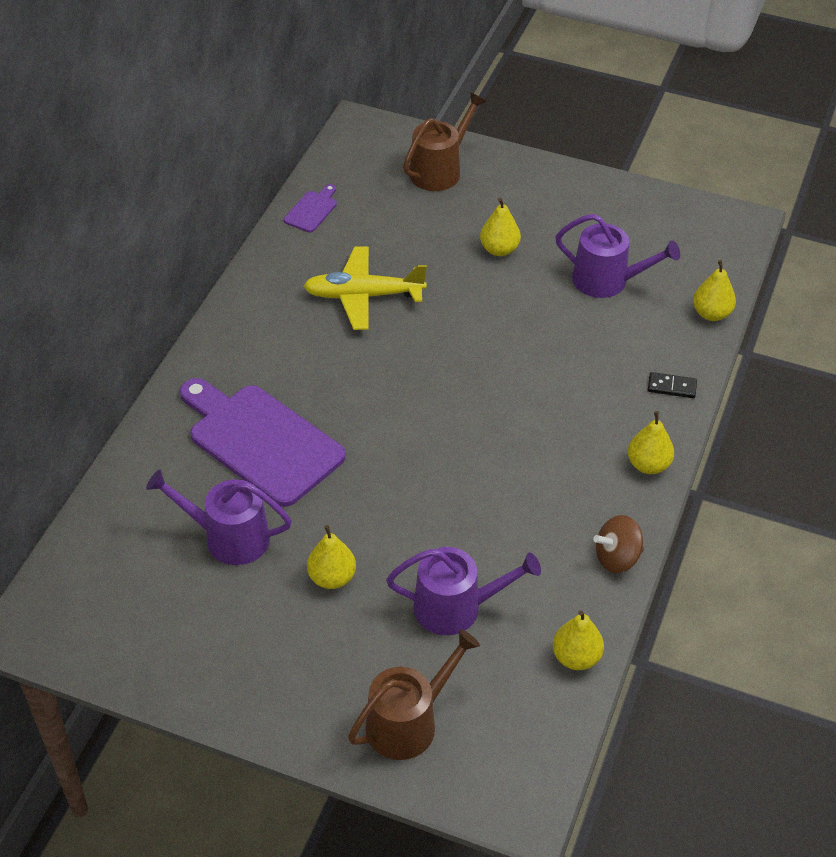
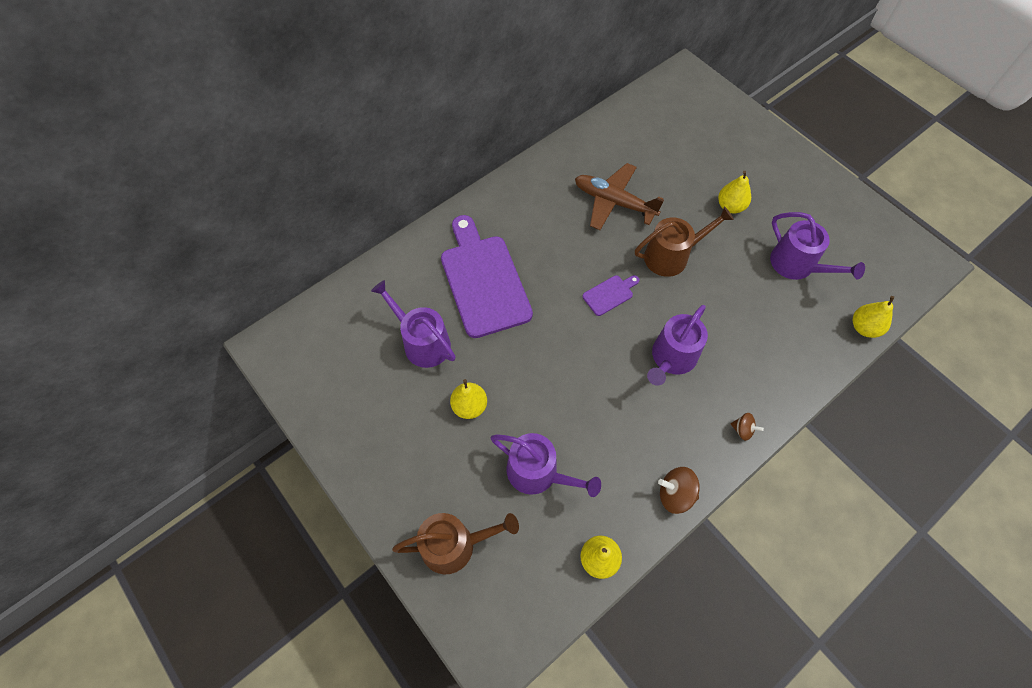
camera: 30 degrees right, 15 degrees up
purple cutting board [284,184,337,232] -> purple cutting board moved to [582,275,640,316]
yellow plane [303,247,427,330] -> brown plane [575,163,664,230]
brown watering can [403,92,486,191] -> brown watering can moved to [635,206,734,277]
yellow pear [628,411,674,474] -> brown spinning top [731,413,764,441]
black domino [648,372,697,398] -> none
none -> purple watering can [647,305,708,386]

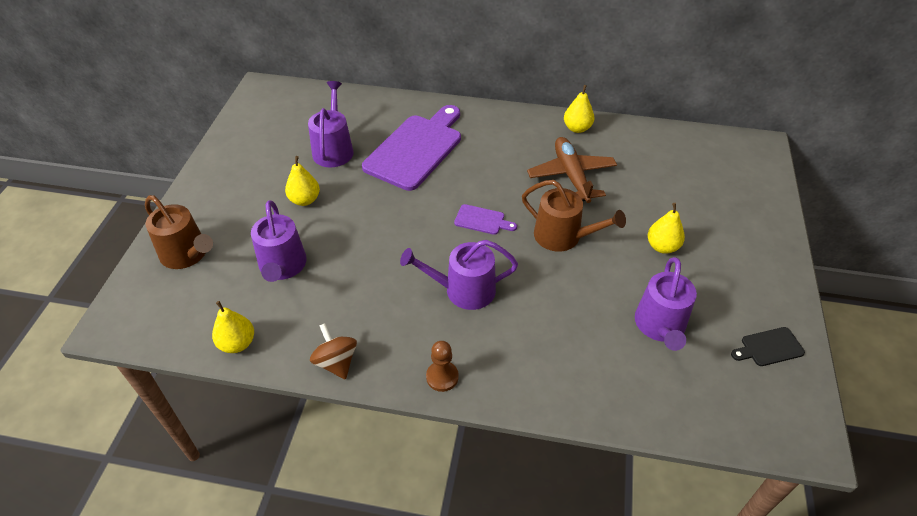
camera: 50 degrees right, 15 degrees down
brown spinning top [731,413,764,441] -> brown pawn [426,341,459,392]
yellow pear [853,296,894,338] -> yellow pear moved to [564,85,594,133]
none -> black cutting board [731,327,805,366]

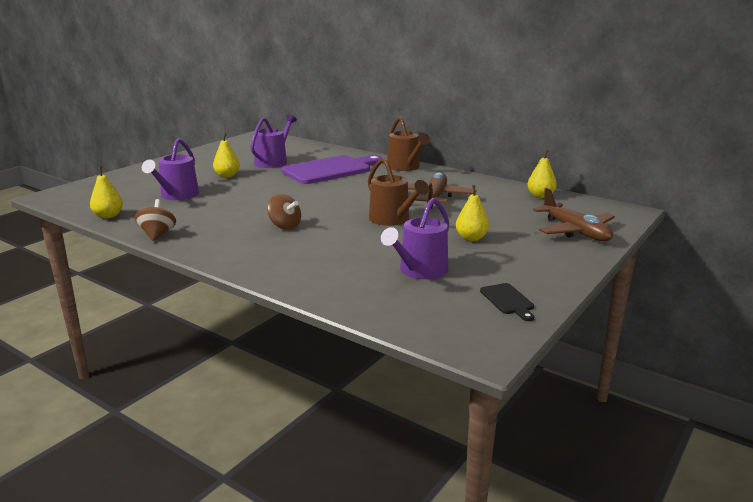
camera: 25 degrees right, 25 degrees down
brown watering can [145,195,213,269] -> brown watering can moved to [387,116,430,171]
purple watering can [400,240,518,310] -> brown spinning top [267,194,301,230]
brown pawn [426,341,459,392] -> none
purple cutting board [454,204,517,235] -> none
yellow pear [564,85,594,133] -> yellow pear moved to [527,150,557,198]
black cutting board [731,327,805,366] -> black cutting board turned 120 degrees counterclockwise [480,283,534,321]
none -> brown plane [533,188,615,241]

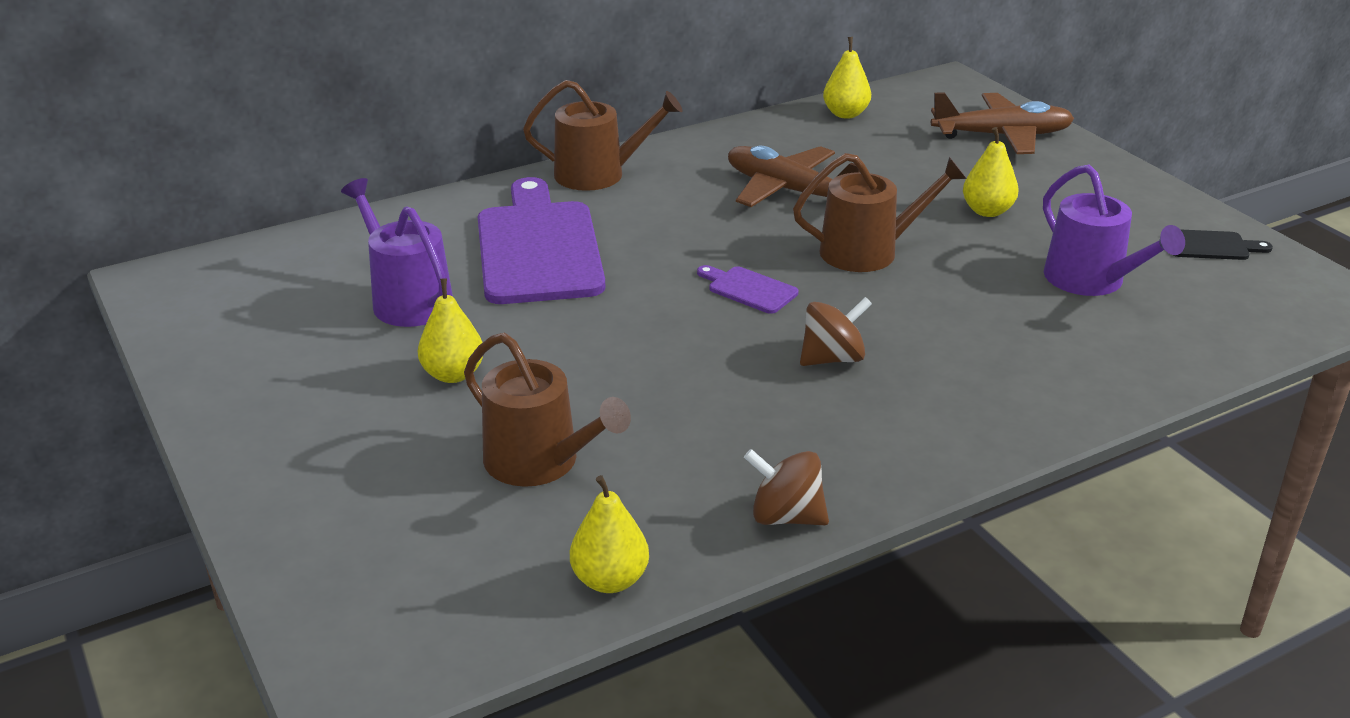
camera: 65 degrees left, 10 degrees up
purple watering can [142,138,199,200] -> brown watering can [464,333,631,487]
none -> purple cutting board [697,265,798,314]

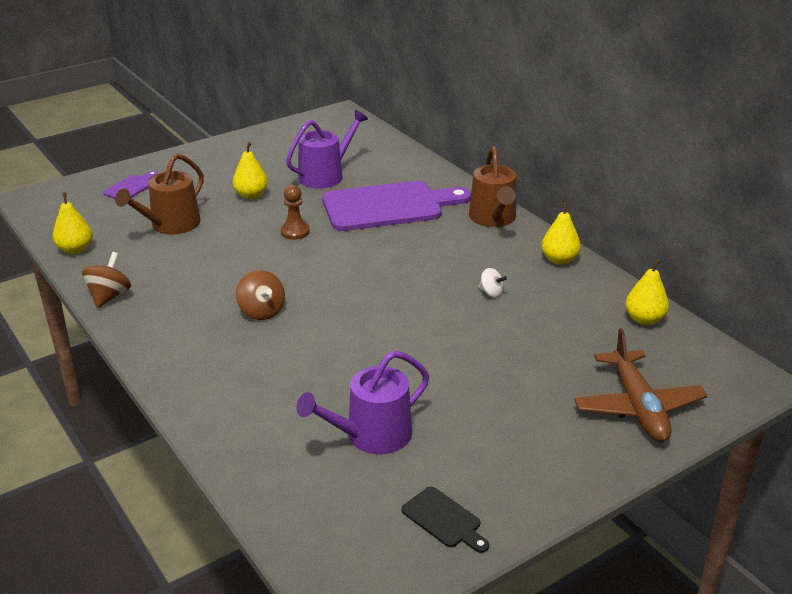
camera: 85 degrees right, 0 degrees up
purple cutting board [697,265,798,314] -> purple cutting board moved to [103,171,158,199]
brown plane [728,146,860,207] -> white spinning top [478,268,507,297]
brown watering can [793,153,967,272] -> none
yellow pear [963,127,1019,217] -> yellow pear moved to [541,202,581,265]
black cutting board [1173,229,1273,260] -> black cutting board turned 45 degrees counterclockwise [402,487,489,553]
none -> brown pawn [280,185,310,240]

